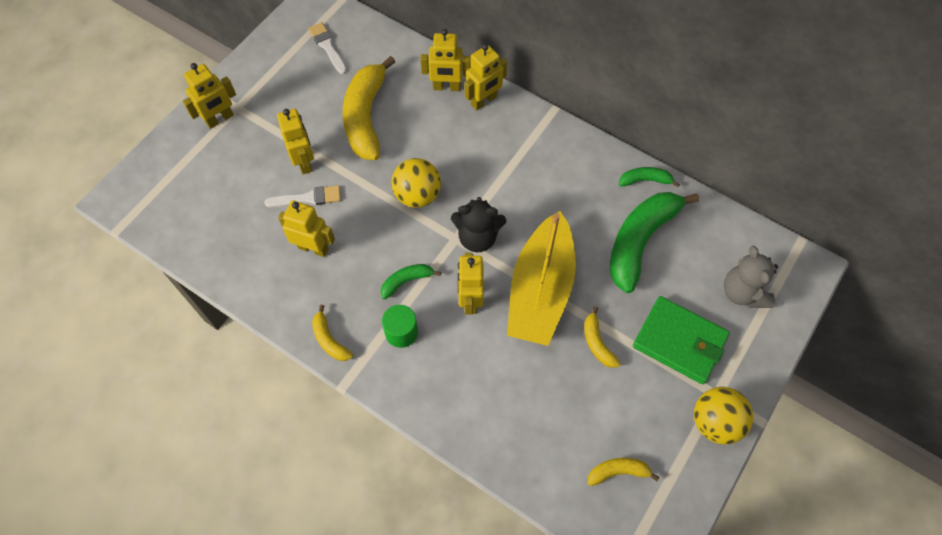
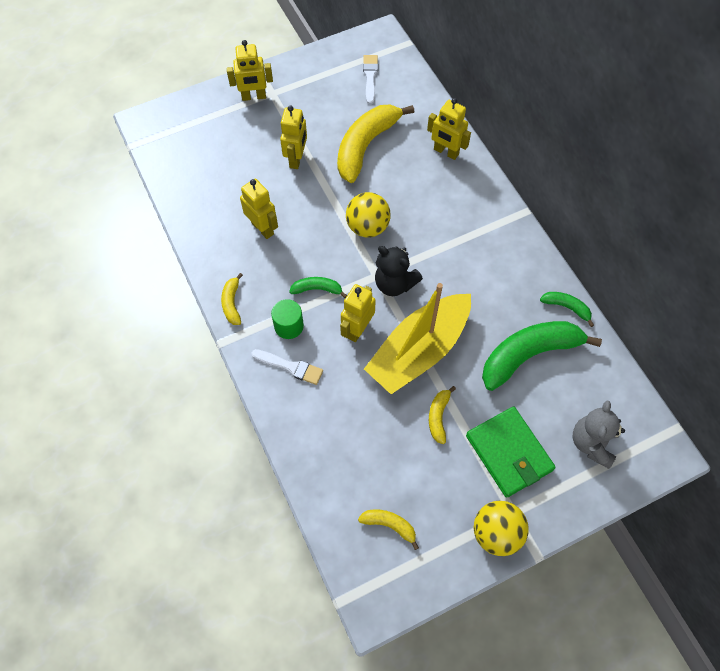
camera: 30 degrees right, 0 degrees up
white brush [265,185,341,208] -> white brush moved to [251,349,323,385]
yellow robot [465,44,507,110] -> none

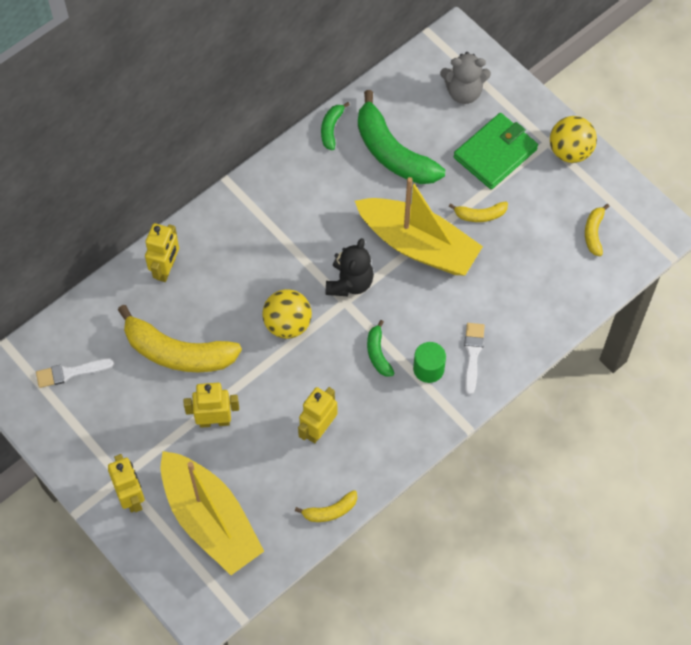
camera: 105 degrees left, 0 degrees up
yellow banana [221,273,243,325] -> yellow banana moved to [295,490,357,522]
yellow robot [340,284,376,342] -> none
none -> yellow boat [160,451,264,575]

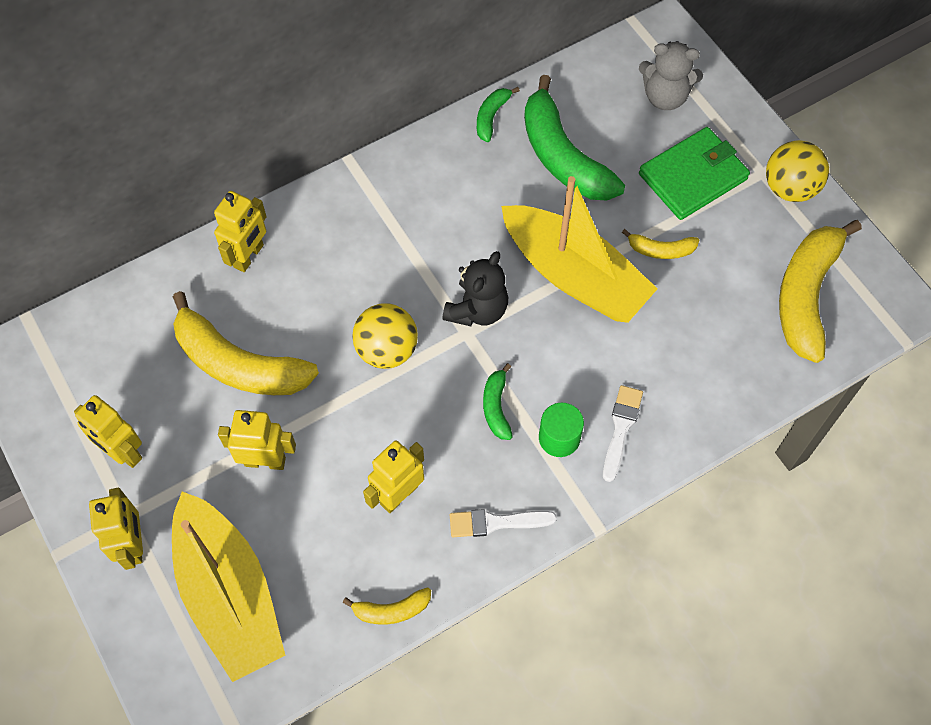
camera: 10 degrees right, 0 degrees up
white brush [36,359,114,388] -> white brush moved to [450,509,557,537]
yellow banana [585,204,610,256] -> yellow banana [779,220,862,363], size x2.14
none -> yellow robot [74,395,142,468]

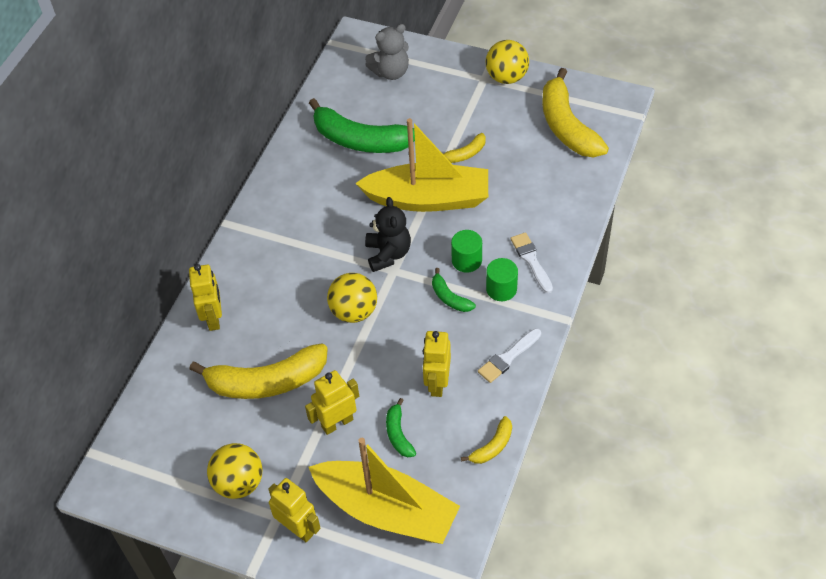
camera: 35 degrees left, 10 degrees down
yellow robot [74,395,142,468] -> yellow ball [207,443,263,499]
green banana [477,87,520,142] -> green banana moved to [386,398,416,457]
green wallet [639,127,750,220] -> none
none -> green cylinder [451,230,482,273]

